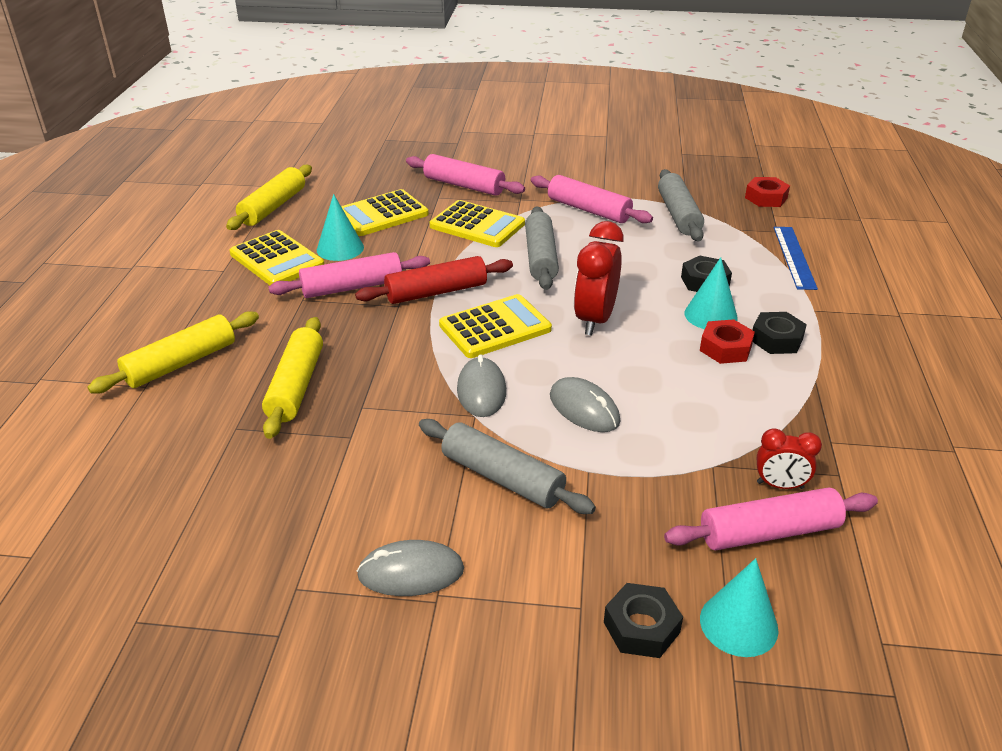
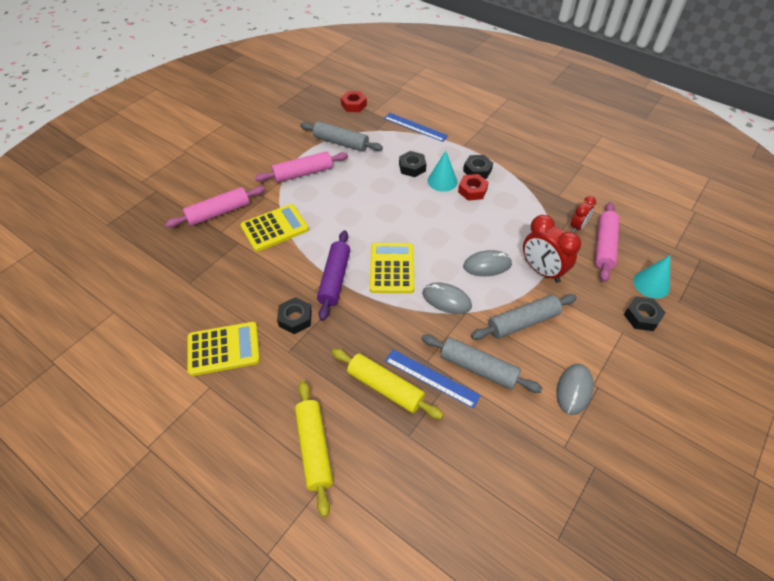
camera: 60 degrees left, 15 degrees up
yellow rolling pin [226,165,312,230] -> none
pink rolling pin [268,252,430,298] -> black nut [277,297,312,334]
turquoise cone [317,194,364,261] -> none
yellow calculator [341,189,429,236] -> none
red rolling pin [355,256,513,304] -> purple rolling pin [317,230,350,321]
grey rolling pin [525,207,559,290] -> grey rolling pin moved to [421,334,543,393]
red clock [574,221,624,336] -> red clock moved to [523,215,581,283]
none -> blue ruler [385,349,481,408]

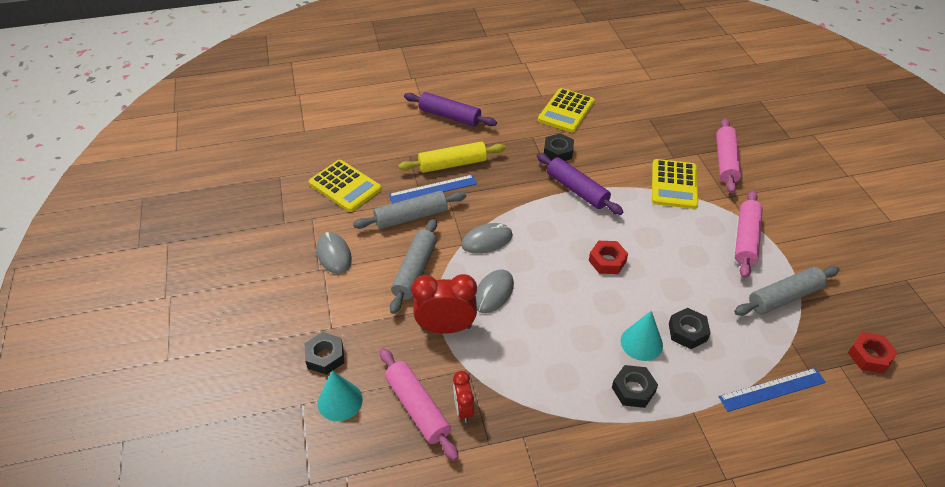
camera: 130 degrees right, 5 degrees down
yellow rolling pin [295,381,333,517] -> purple rolling pin [404,92,497,127]
yellow calculator [370,243,414,293] -> yellow calculator moved to [309,160,381,212]
red nut [458,174,489,201] -> red nut moved to [589,241,628,274]

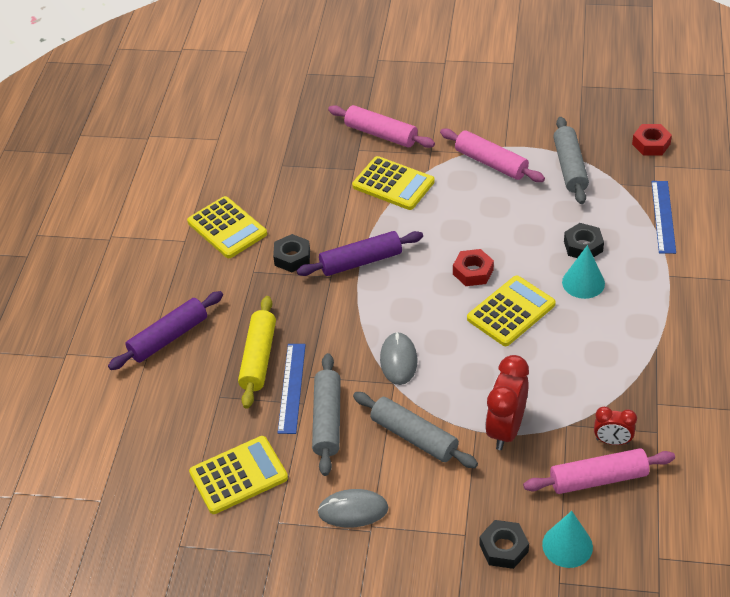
camera: 65 degrees left, 0 degrees up
grey mouse [475,269,514,313] -> none
black nut [612,365,658,408] -> none
none -> yellow calculator [467,275,556,346]

